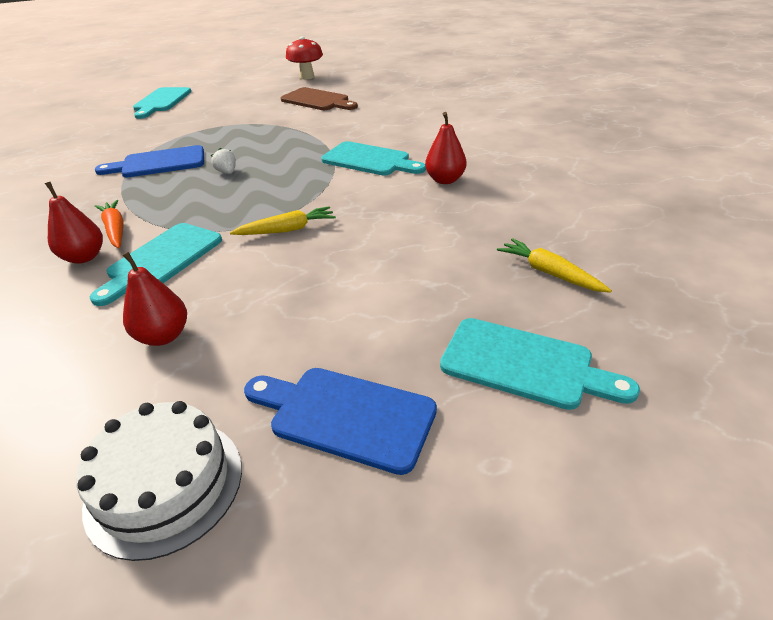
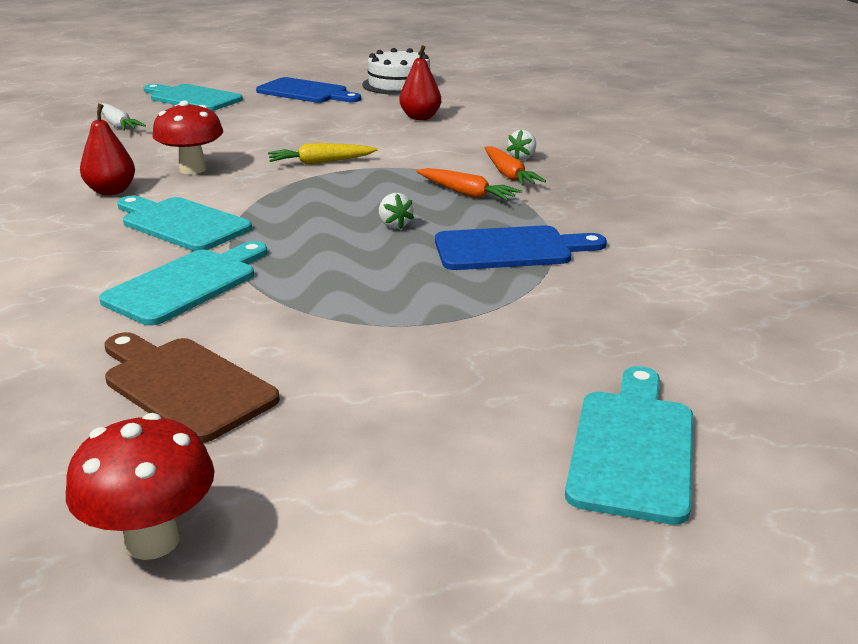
camera: 175 degrees left, 10 degrees down
red pear [45,182,103,264] -> white strawberry [506,130,536,160]
turquoise cutting board [90,223,222,306] -> turquoise cutting board moved to [99,241,268,326]
yellow carrot [497,238,612,293] -> white carrot [102,103,146,131]
none -> red mushroom [152,101,223,174]
none -> orange carrot [416,168,522,201]

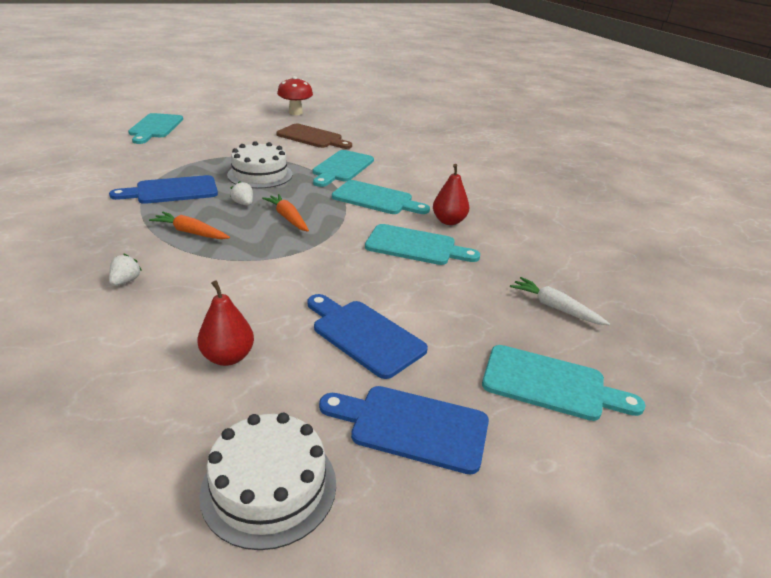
camera: 165 degrees right, 5 degrees up
red mushroom [152,101,223,174] -> turquoise cutting board [365,224,480,265]
yellow carrot [268,143,378,165] -> none
orange carrot [485,146,546,186] -> orange carrot moved to [262,194,309,232]
none -> white cake [227,141,292,189]
none -> blue cutting board [307,294,428,379]

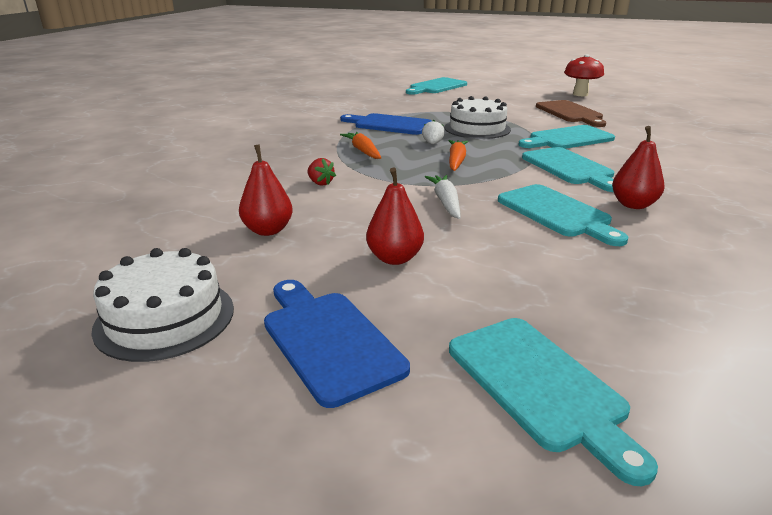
camera: 45 degrees right, 5 degrees down
white strawberry [109,254,142,286] -> none
blue cutting board [307,294,428,379] -> red pear [366,167,424,265]
white carrot [510,277,610,325] -> white carrot moved to [425,175,461,219]
none -> red strawberry [307,158,336,186]

